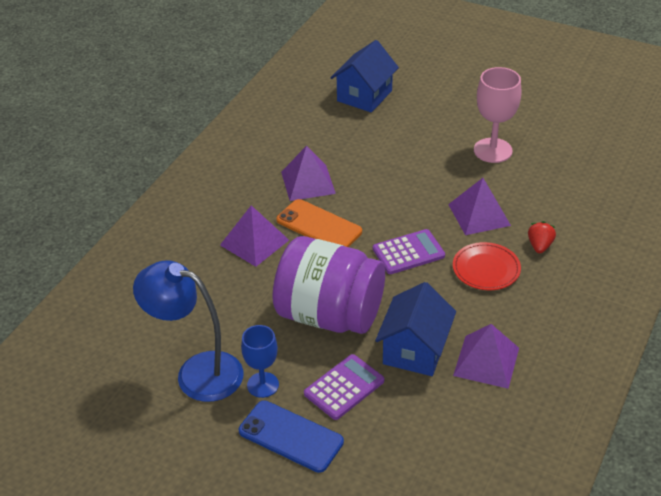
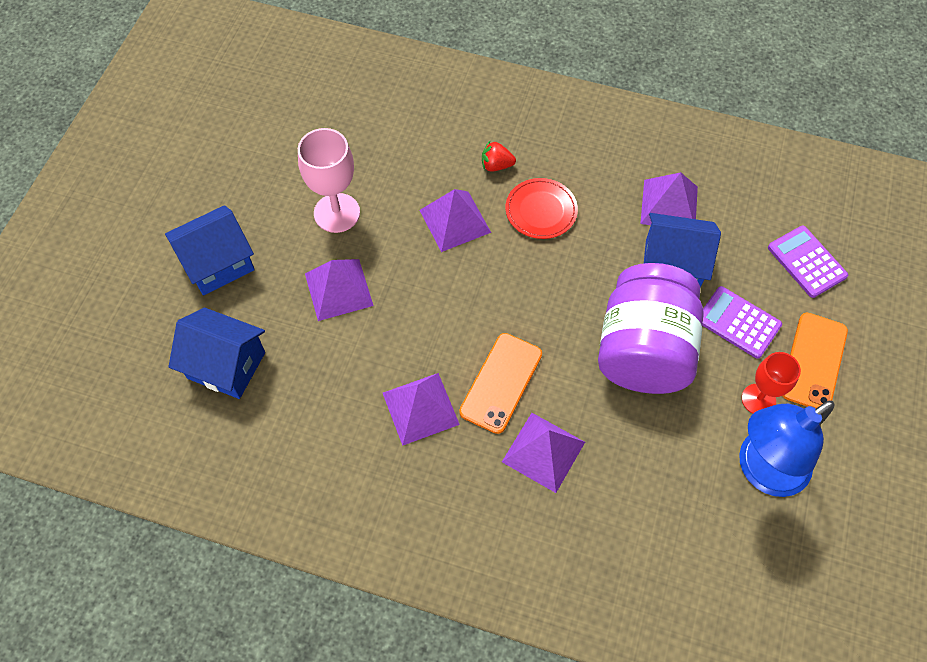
camera: 100 degrees left, 20 degrees up
blue lamp [133,260,244,402] -> blue lamp turned 45 degrees clockwise [739,400,835,497]
blue phone [239,400,344,473] -> orange phone [783,313,848,408]
blue goblet [241,325,279,398] -> red goblet [742,352,801,414]
purple calculator [373,229,445,274] -> purple calculator moved to [768,226,848,298]
none -> blue house [165,205,255,295]
none -> purple pyramid [305,259,374,321]

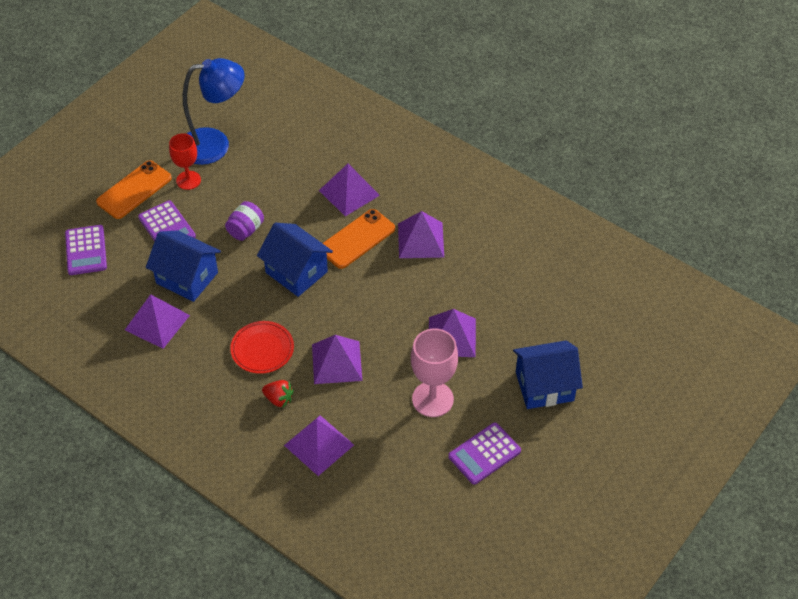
camera: 160 degrees left, 10 degrees down
blue house [169,308,265,399] -> blue house moved to [257,223,333,297]
purple jar [598,263,703,394] -> purple jar [225,201,264,241], size x0.41
none -> purple pyramid [284,415,354,476]
none -> purple calculator [448,423,521,485]

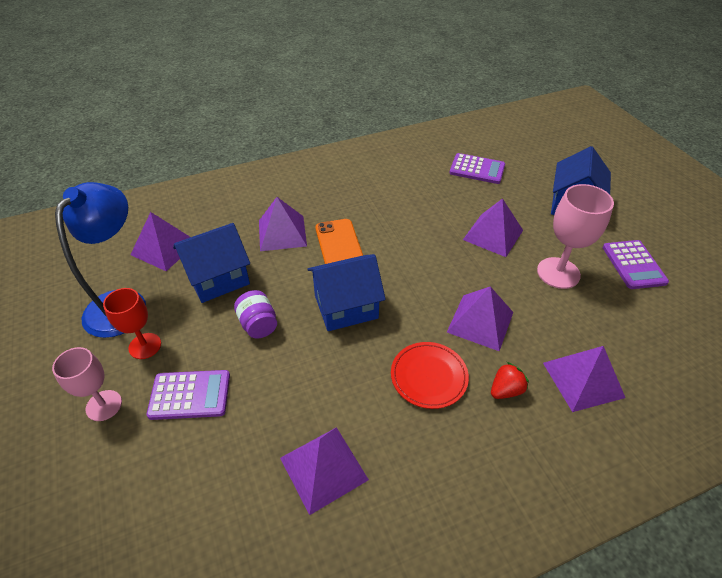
camera: 60 degrees left, 5 degrees down
purple calculator [65,225,107,275] -> purple calculator moved to [450,153,505,184]
orange phone [96,160,172,219] -> pink goblet [52,347,122,421]
blue house [146,230,221,302] -> blue house moved to [173,223,250,303]
purple pyramid [398,211,444,258] -> purple pyramid moved to [130,212,190,271]

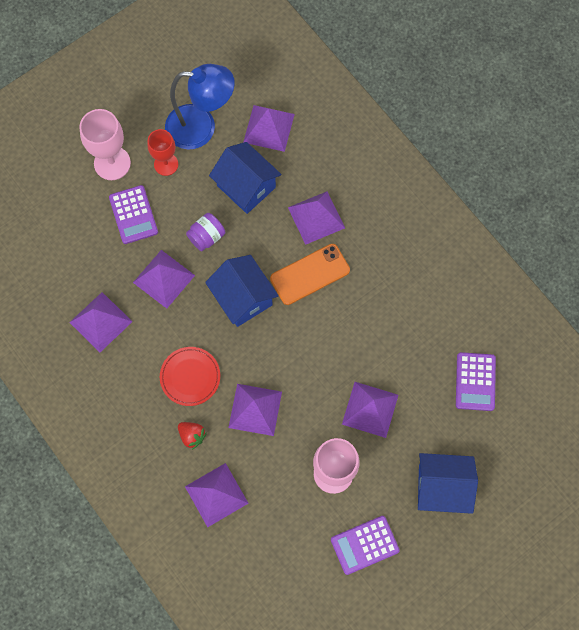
camera: 75 degrees right, 25 degrees up
pink goblet [52,347,122,421] -> pink goblet [79,109,131,180], size x1.50
none -> purple pyramid [133,250,195,309]

